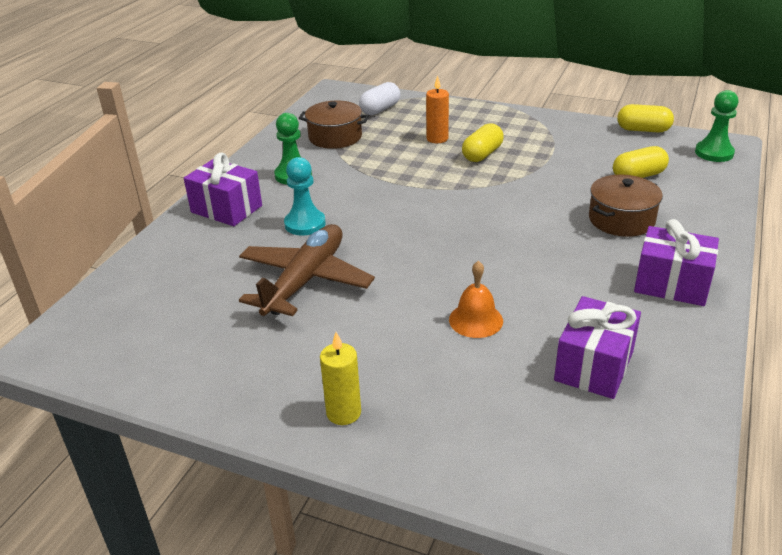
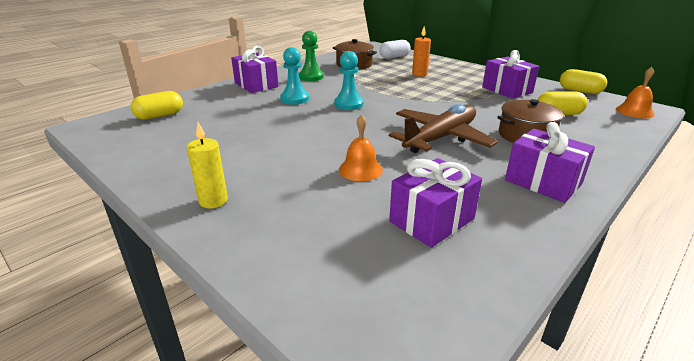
camera: 20 degrees right, 5 degrees down
brown plane [239,224,375,316] -> brown plane moved to [389,104,498,153]
yellow capsule [462,123,504,162] -> yellow capsule moved to [130,91,183,120]
green pawn [695,90,738,162] -> orange bell [616,67,655,118]
none -> turquoise pawn [334,51,363,110]
none -> purple gift [482,50,539,99]

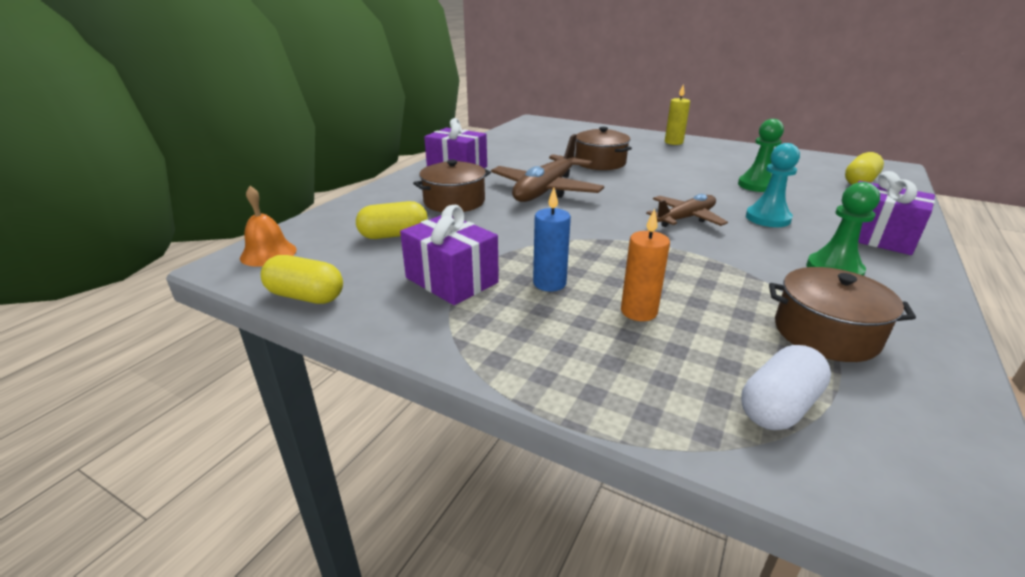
camera: 165 degrees right, 0 degrees up
turquoise pawn [334,51,363,110] -> brown plane [646,194,728,227]
orange bell [339,115,383,181] -> brown pot [575,127,632,170]
purple gift [389,158,482,248] -> none
none -> blue candle [533,187,571,292]
none -> green pawn [738,119,784,192]

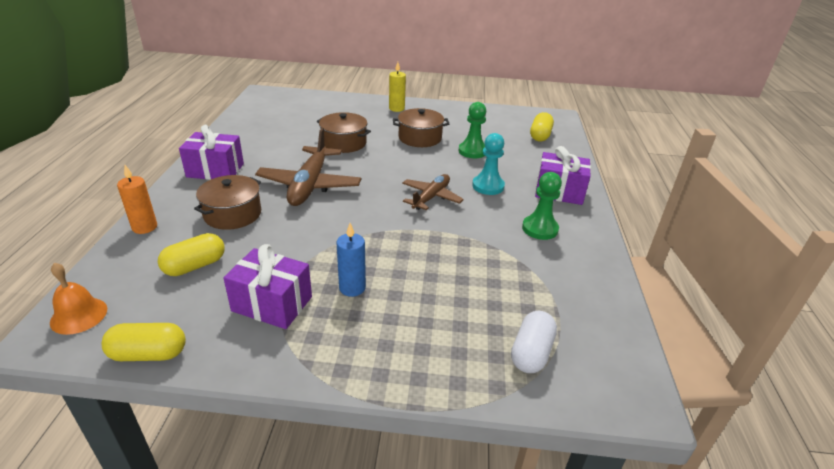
camera: 25 degrees left, 5 degrees up
orange candle [621,209,670,321] -> orange candle moved to [117,165,157,234]
brown pot [769,267,916,362] -> brown pot moved to [393,108,449,147]

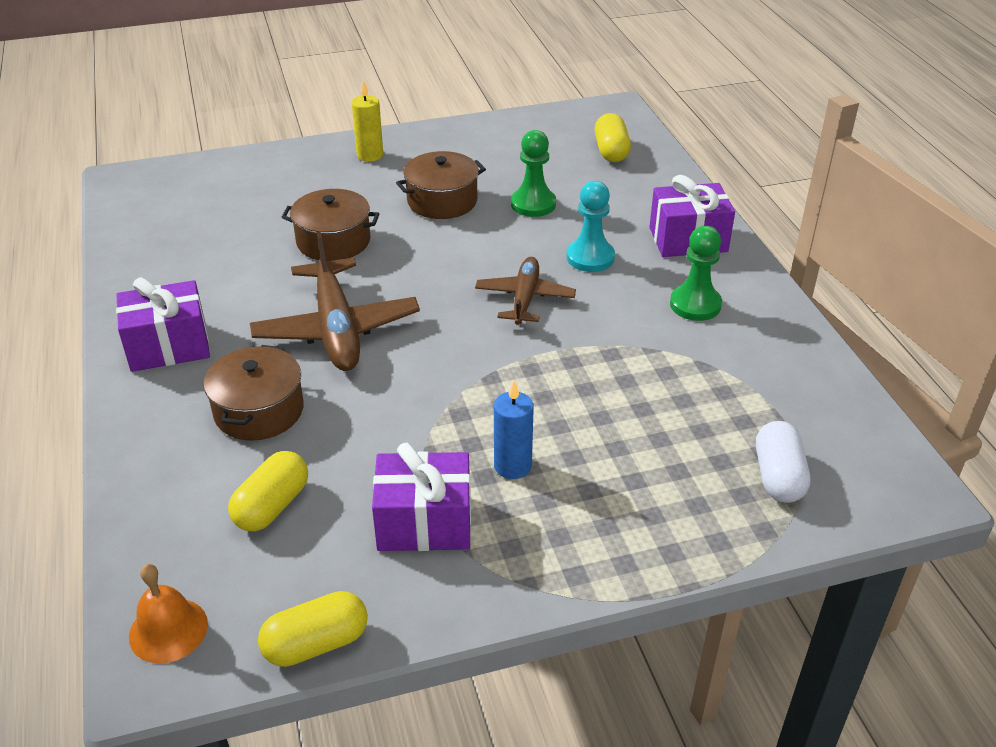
camera: 20 degrees left, 5 degrees up
orange candle [117,165,157,234] -> none

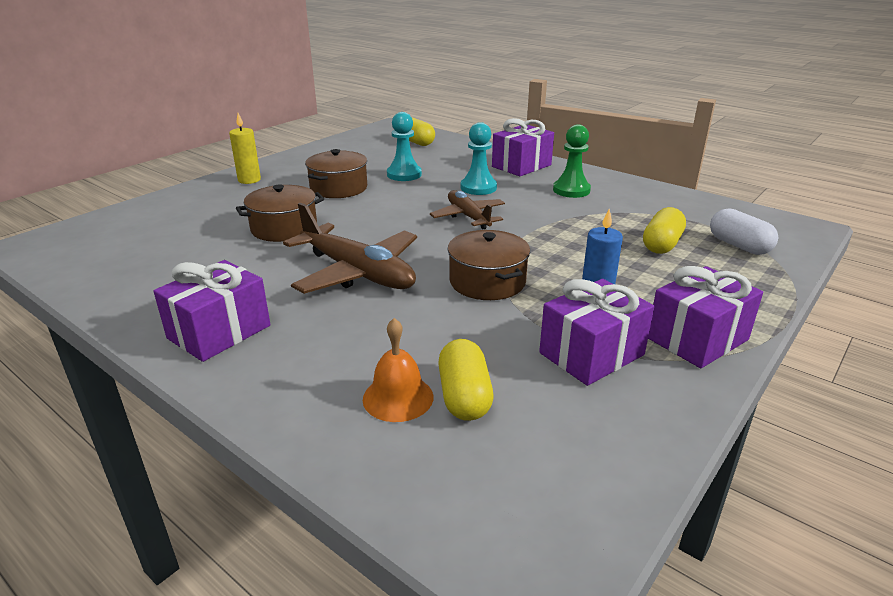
camera: 35 degrees left, 10 degrees down
orange bell [129,564,208,664] -> orange bell moved to [363,318,433,422]
brown pot [203,345,304,441] -> brown pot moved to [447,230,530,300]
yellow capsule [258,591,368,667] -> yellow capsule moved to [643,207,686,254]
green pawn [511,130,556,217] -> turquoise pawn [387,112,422,181]
none -> purple gift [648,266,763,368]

